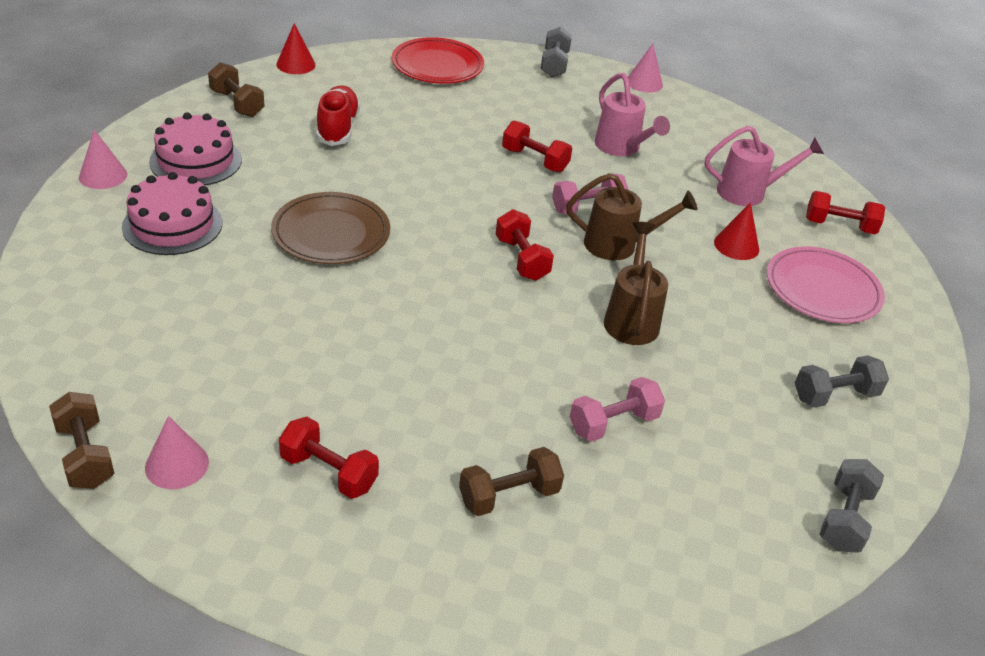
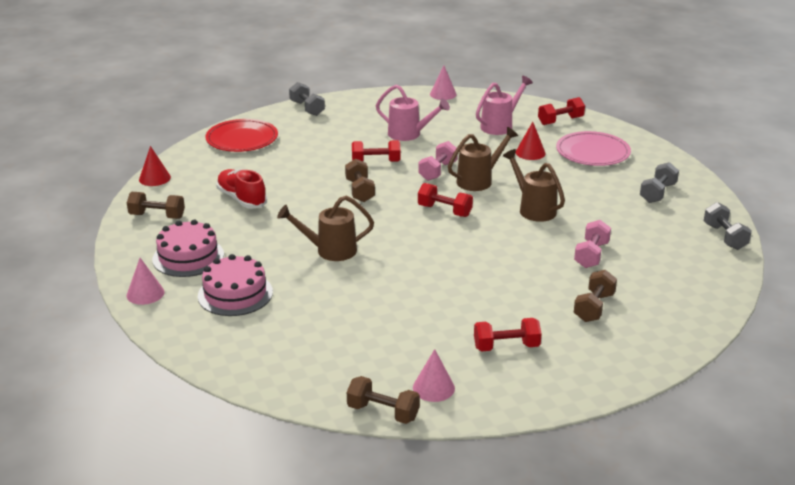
camera: 35 degrees left, 10 degrees down
brown plate [271,192,390,264] -> brown watering can [277,196,374,261]
pink cone [628,44,663,93] -> pink cone moved to [430,66,457,100]
none -> brown dumbbell [345,159,375,202]

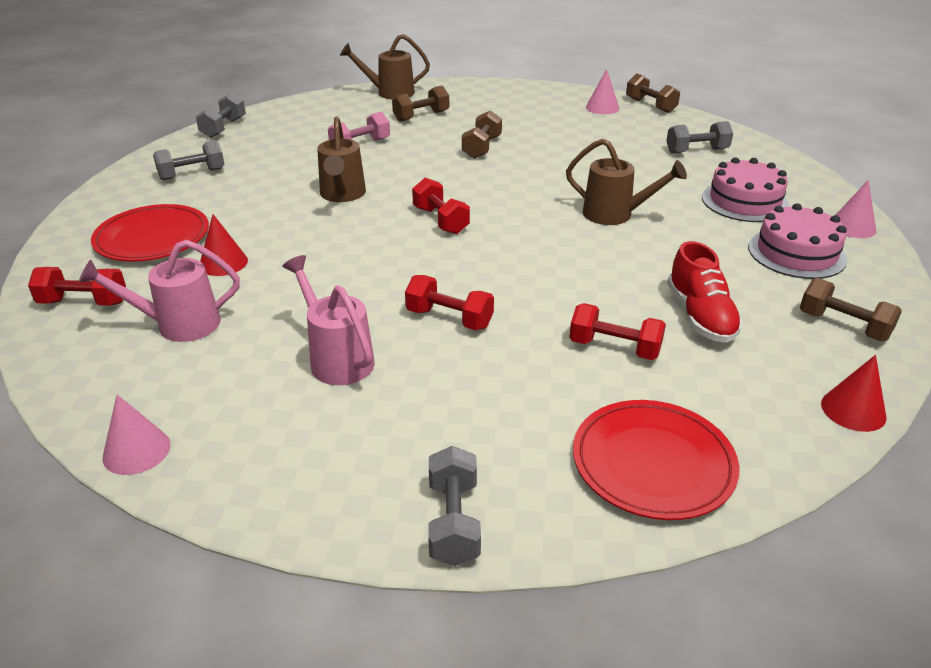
camera: 150 degrees left, 5 degrees up
brown dumbbell [345,159,375,202] -> brown dumbbell moved to [462,110,502,159]
pink dumbbell [418,141,458,181] -> none
brown watering can [448,127,518,191] -> brown watering can moved to [340,34,430,99]
red dumbbell [474,318,542,351] -> red dumbbell moved to [569,303,666,360]
pink plate [556,131,631,166] -> red plate [91,204,209,262]
none -> grey dumbbell [666,121,733,154]

